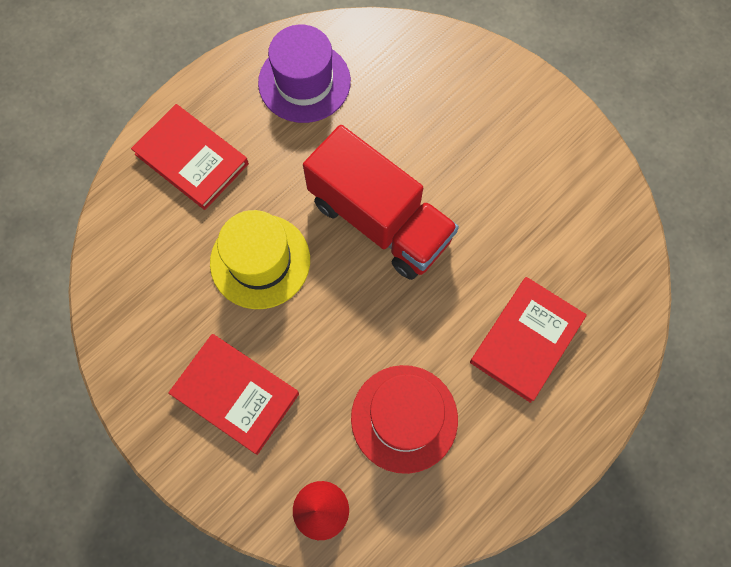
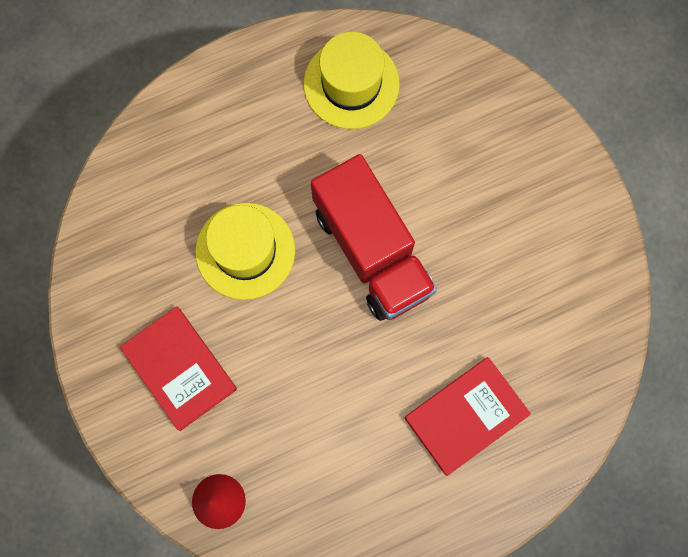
camera: 20 degrees right, 5 degrees up
red book [131,104,249,210] -> none
purple hat [258,25,351,123] -> yellow hat [304,32,400,129]
red hat [351,365,458,474] -> none

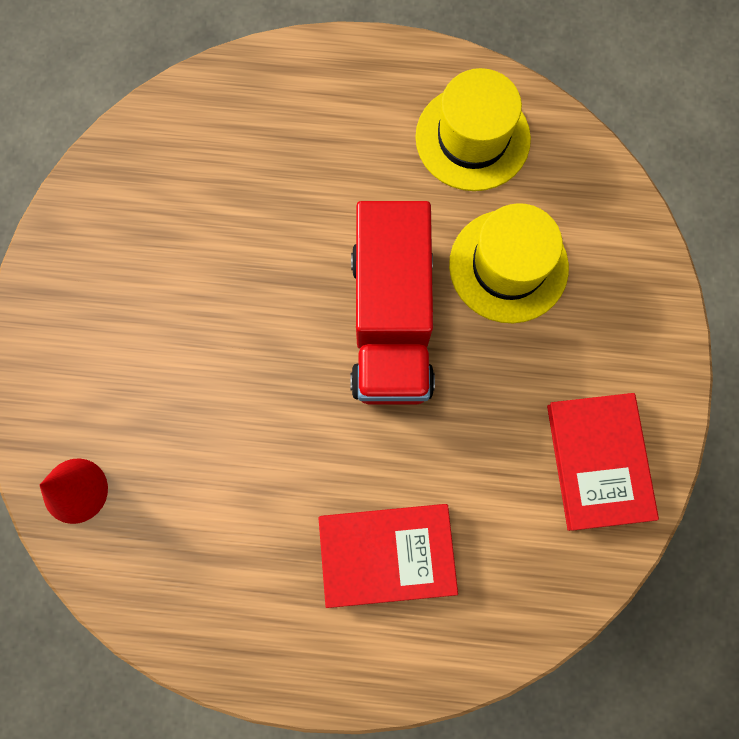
camera: 30 degrees right, 0 degrees up
red book [120,306,237,431] -> red book moved to [547,393,659,531]
yellow hat [195,203,295,300] -> yellow hat moved to [449,203,569,323]

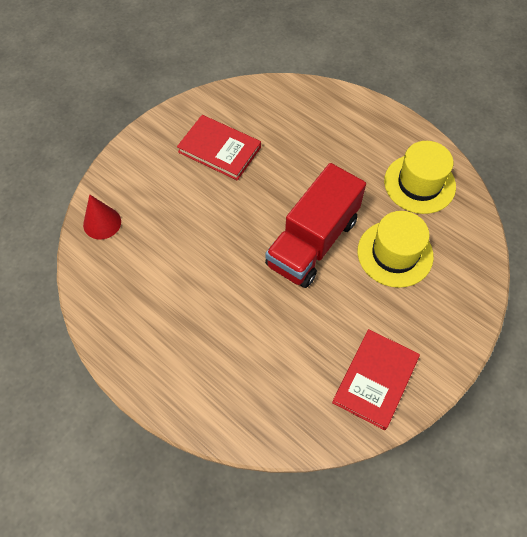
camera: 35 degrees right, 15 degrees down
red book [319,504,458,608] -> red book moved to [177,115,261,180]

